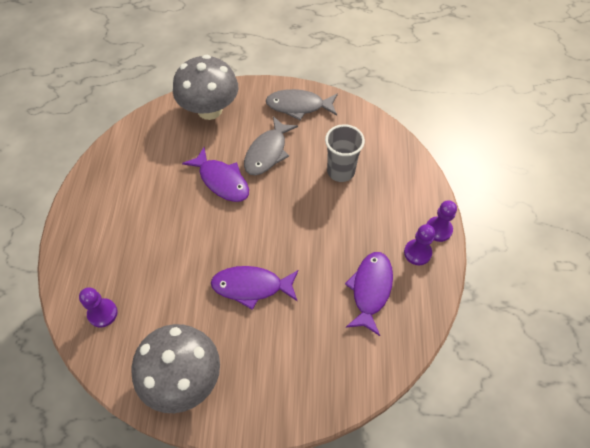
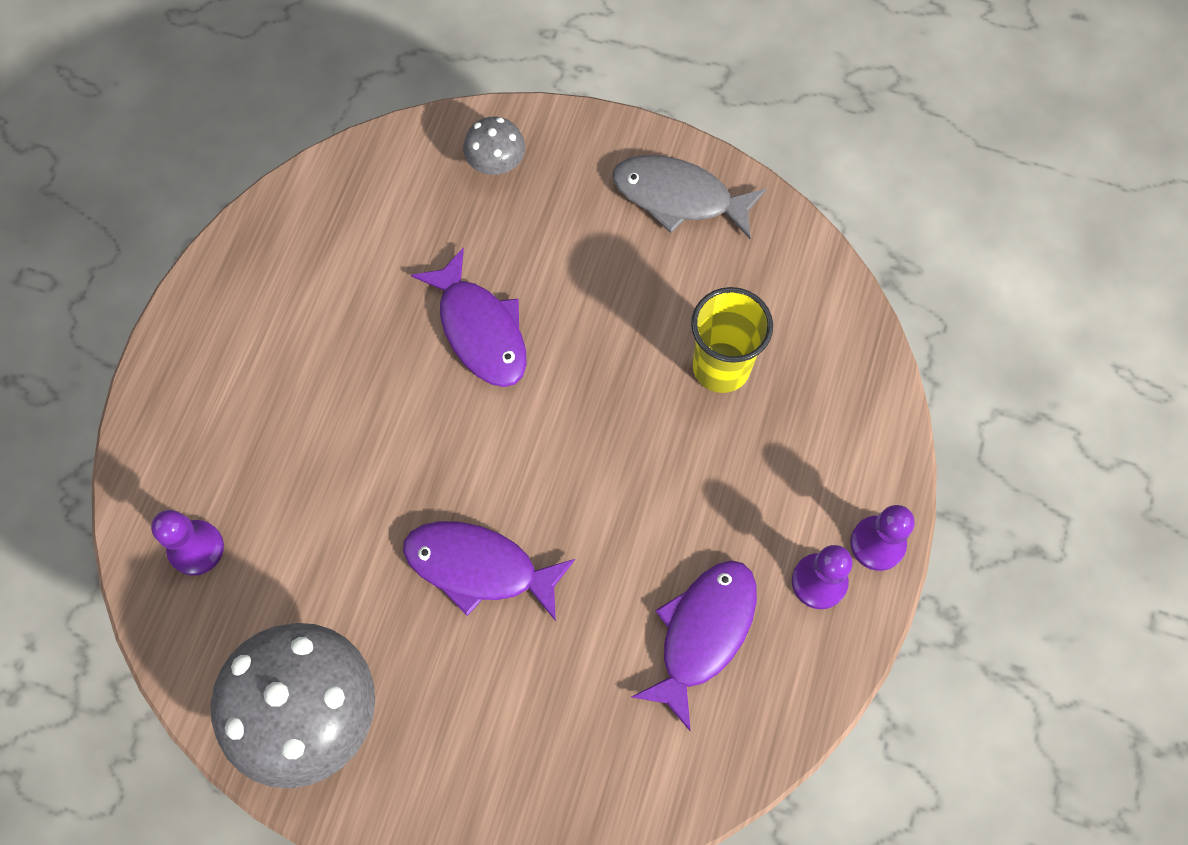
camera: 15 degrees right, 10 degrees up
grey mushroom [173,55,238,120] -> grey mushroom [463,117,525,175], size x0.47
grey fish [244,116,298,175] -> none
grey cup [325,124,365,182] -> yellow cup [691,287,773,393]

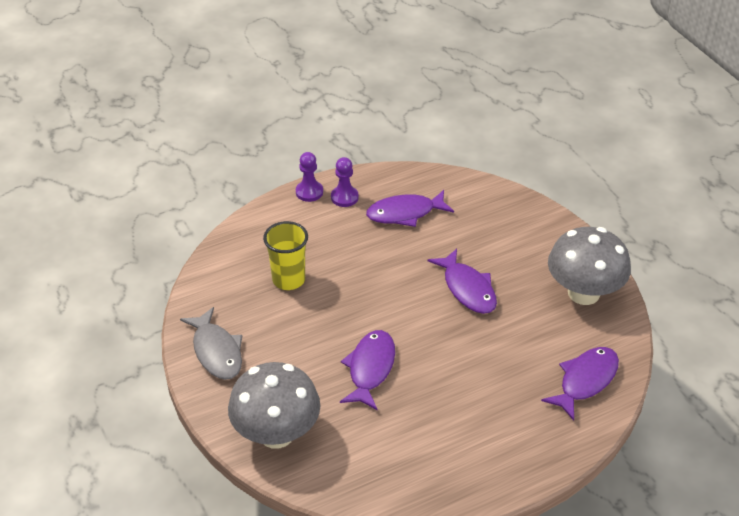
camera: 135 degrees left, 25 degrees down
purple pawn [151,510,224,576] -> purple fish [541,347,619,421]
grey mushroom [463,117,525,175] -> grey mushroom [228,362,320,449], size x2.14

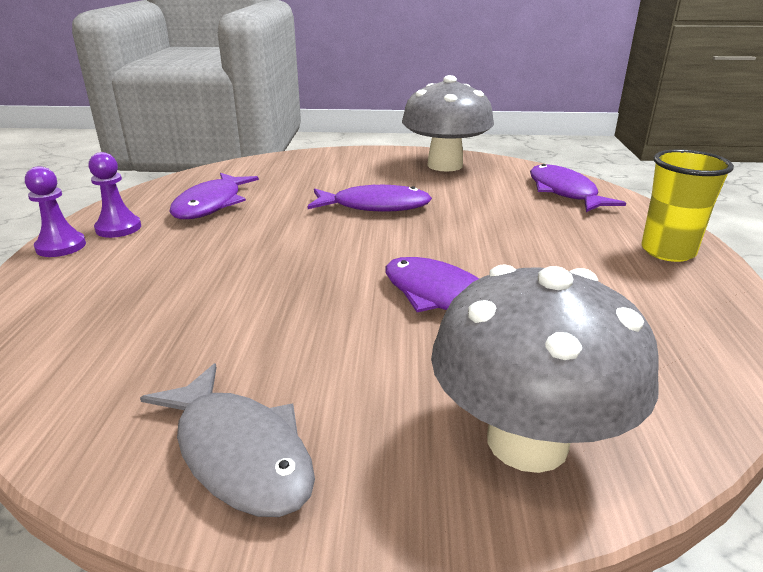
camera: 60 degrees left, 15 degrees down
grey fish [180,307,242,380] -> grey fish turned 45 degrees clockwise [140,363,315,517]
yellow cup [263,221,308,290] -> yellow cup moved to [641,149,734,262]

